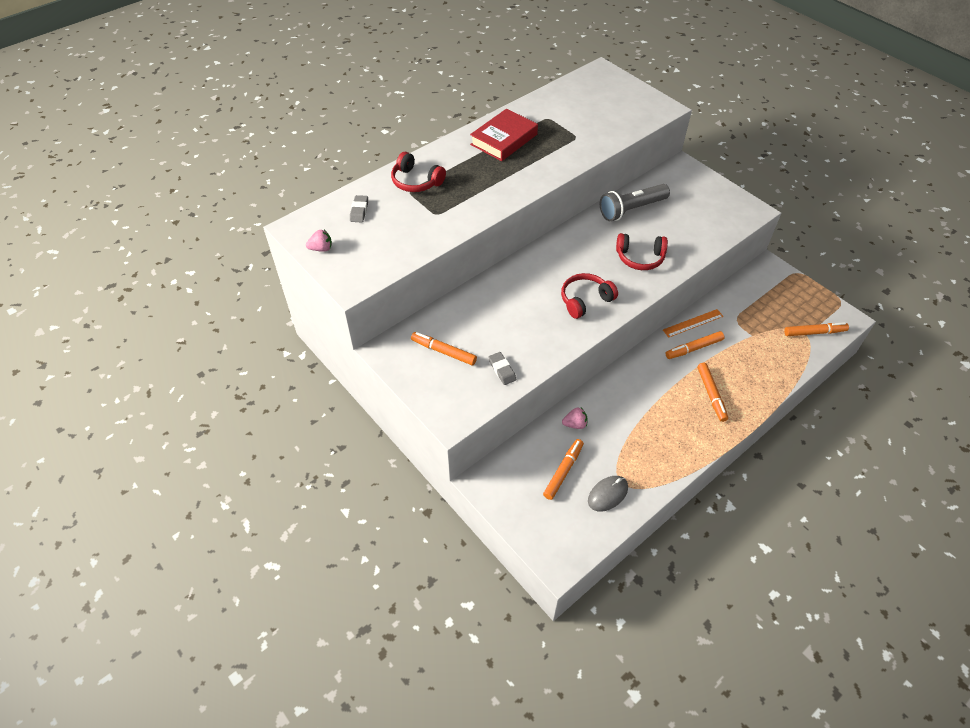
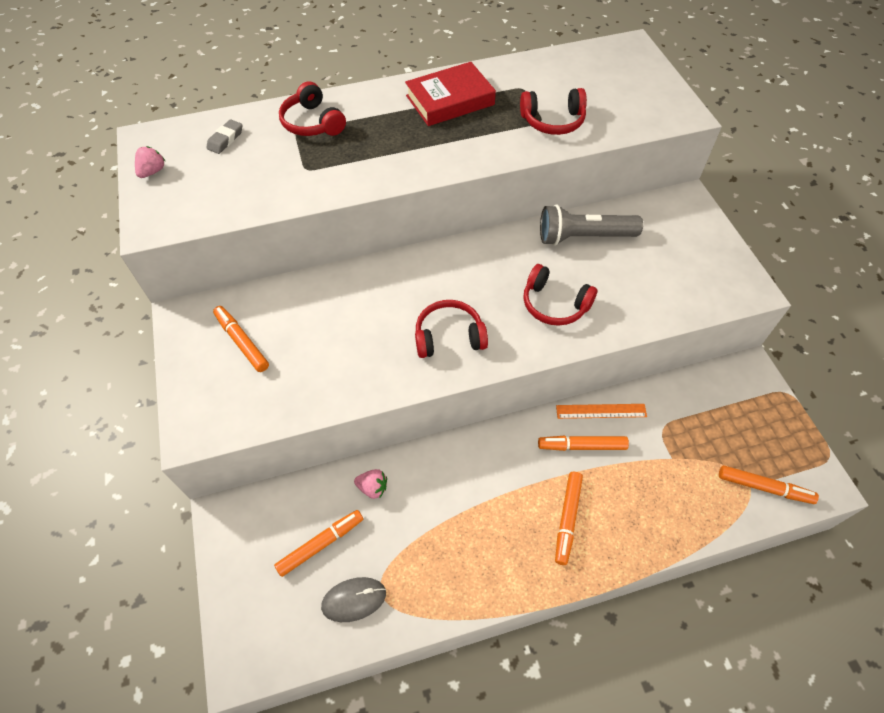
camera: 25 degrees right, 5 degrees up
pink strawberry [306,230,332,252] -> pink strawberry turned 75 degrees counterclockwise [135,146,165,178]
grey eraser [488,352,517,385] -> none
none -> red headphones [520,88,587,135]

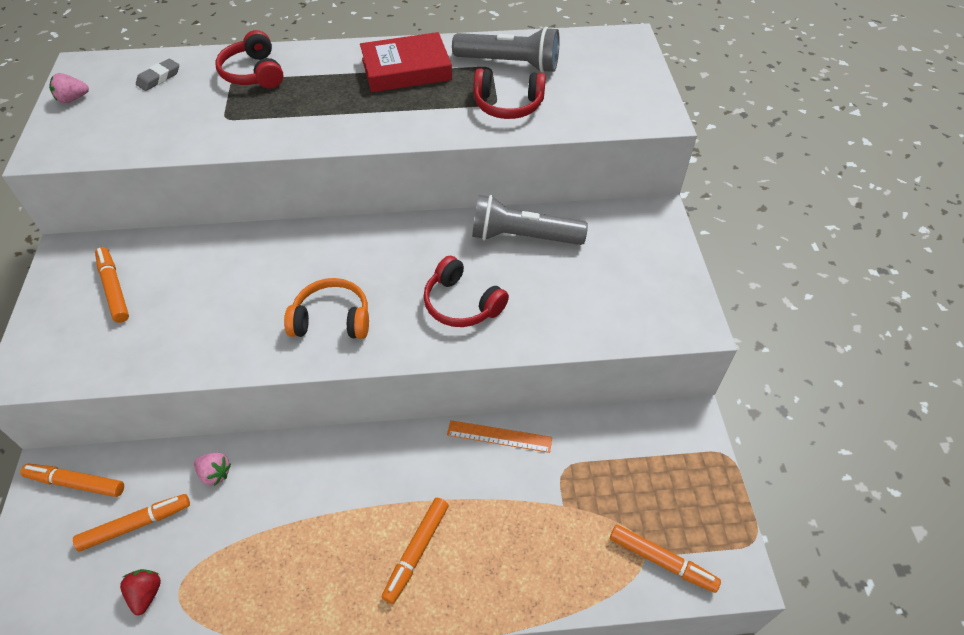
camera: 10 degrees right, 5 degrees down
pink strawberry [135,146,165,178] -> pink strawberry turned 150 degrees counterclockwise [49,73,89,104]
grey mouse [321,577,386,622] -> red strawberry [120,569,161,615]
red headphones [415,300,488,358] -> orange headphones [284,278,369,339]
orange marker [538,436,629,451] -> orange marker moved to [20,464,124,497]
none -> grey flashlight [452,27,560,73]

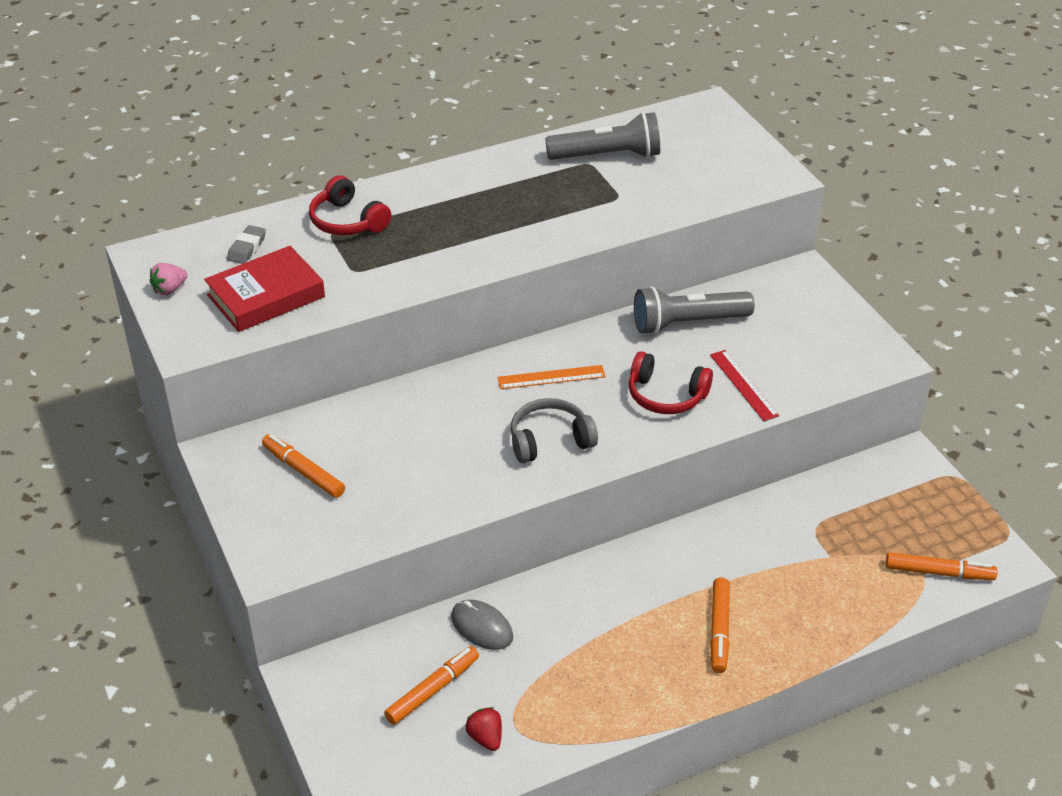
camera: 20 degrees left, 10 degrees down
orange marker [20,464,124,497] -> none
pink strawberry [194,452,231,486] -> grey mouse [451,600,513,650]
orange headphones [284,278,369,339] -> grey headphones [510,398,598,463]
red book [360,32,452,92] -> red book moved to [204,246,325,332]
orange ruler [447,420,552,453] -> orange ruler moved to [498,365,606,389]
red headphones [473,68,546,119] -> none
none -> red ruler [710,350,779,421]

